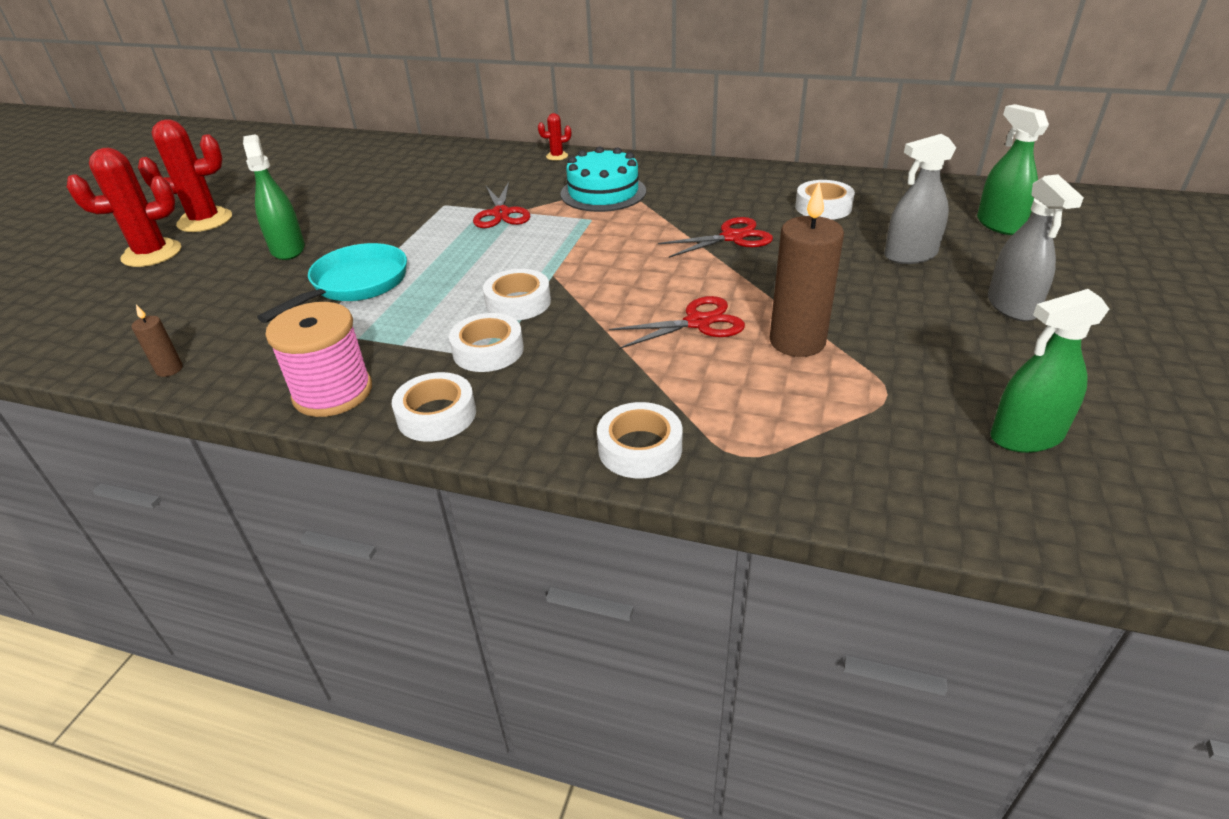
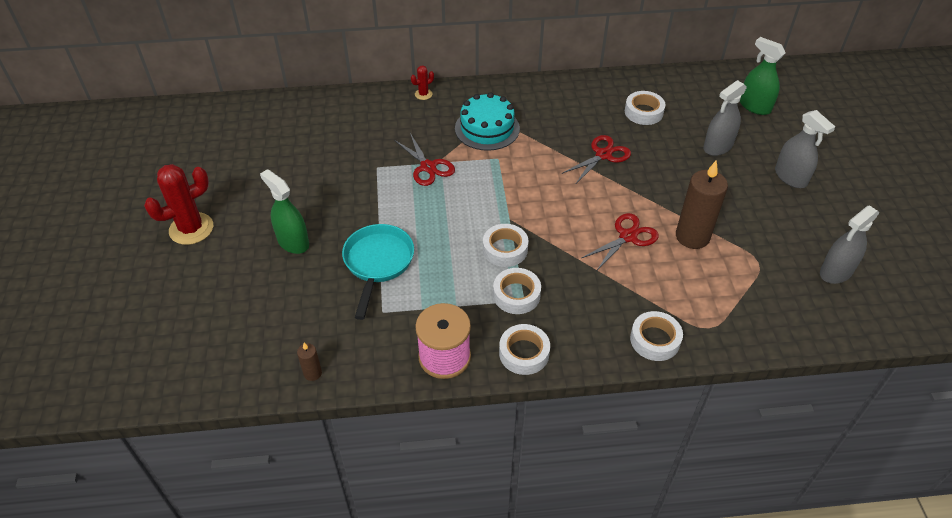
camera: 25 degrees left, 10 degrees up
red cactus [67,148,181,267] -> none
green spray bottle [990,289,1109,453] -> grey spray bottle [820,205,879,284]

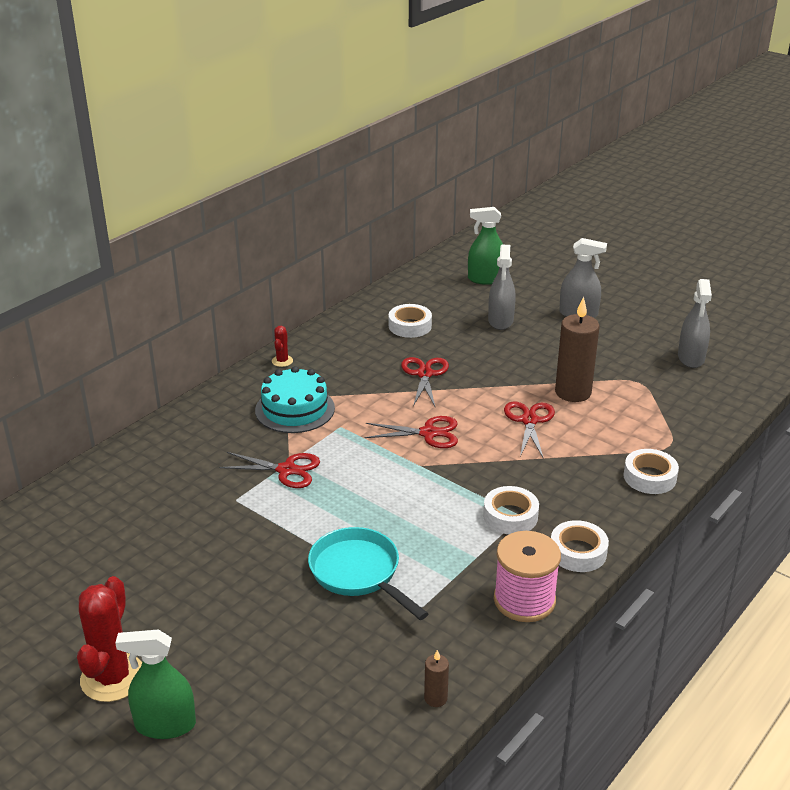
camera: 45 degrees left, 15 degrees down
green spray bottle [260,169,309,254] -> green spray bottle moved to [115,629,196,739]
red cactus [411,65,434,100] -> red cactus moved to [272,326,293,367]
white tape [483,224,528,267] -> none
none -> red scissors [365,416,458,448]

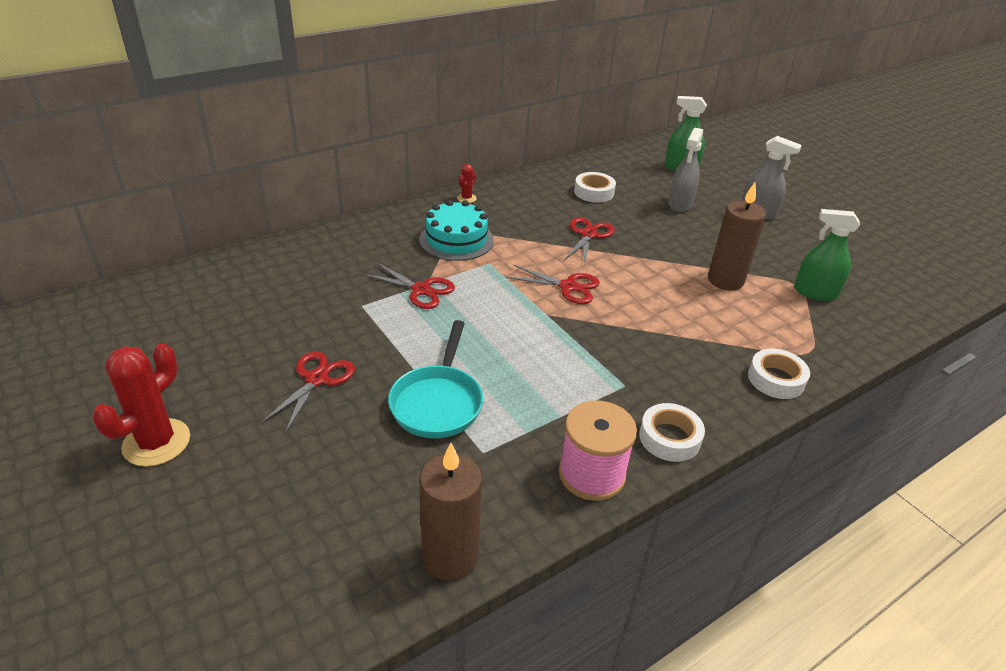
camera: 15 degrees right, 5 degrees up
green spray bottle [115,629,196,739] -> green spray bottle moved to [794,209,860,301]
turquoise pan [308,527,429,620] -> turquoise pan turned 150 degrees counterclockwise [388,320,483,438]
brown candle [424,650,449,707] -> brown candle [419,443,482,581], size x2.17
white tape [483,486,539,534] -> none
red scissors [504,402,555,459] -> red scissors moved to [261,351,355,433]
grey spray bottle [678,279,712,368] -> none

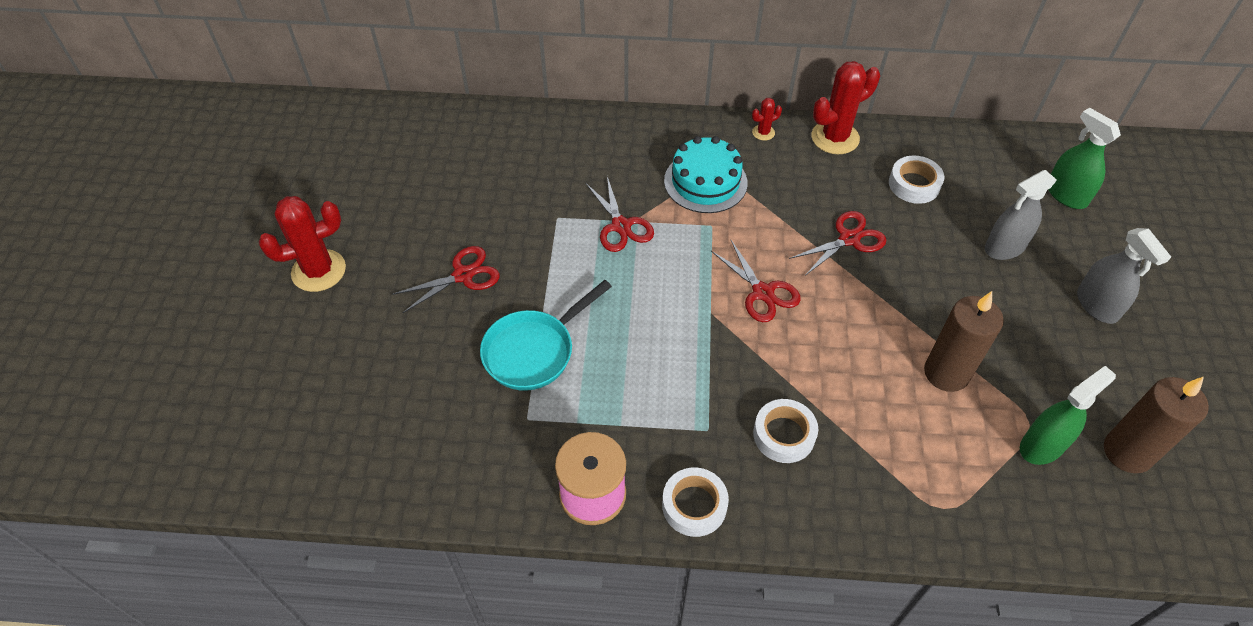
camera: 40 degrees right, 15 degrees up
brown candle [419,443,482,581] -> brown candle moved to [1104,377,1209,473]
white tape [748,349,810,399] -> white tape moved to [753,399,818,463]
green spray bottle [794,209,860,301] -> green spray bottle turned 90 degrees clockwise [1020,366,1116,465]
none -> red cactus [811,61,880,154]

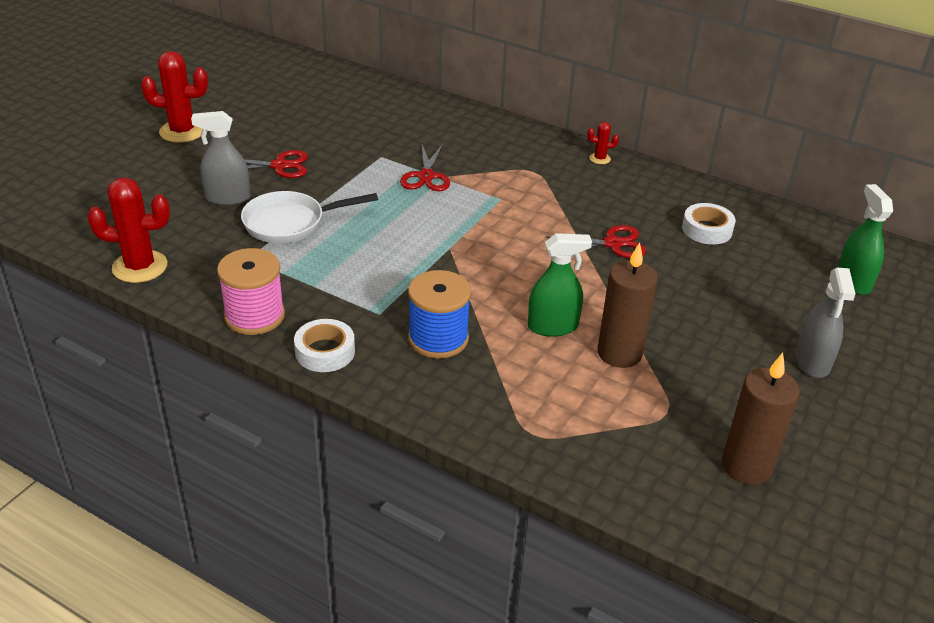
camera: 25 degrees right, 15 degrees down
turquoise pan [480,280,612,391] -> white pan [241,191,378,243]
turquoise cake [664,136,748,213] -> none
red scissors [711,240,801,322] -> none
white tape [753,399,818,463] -> blue spool [408,270,471,359]
red cactus [811,61,880,154] -> red cactus moved to [87,177,170,283]
grey spray bottle [985,170,1057,260] -> grey spray bottle moved to [191,111,250,205]
green spray bottle [1020,366,1116,465] -> green spray bottle moved to [528,233,592,337]

